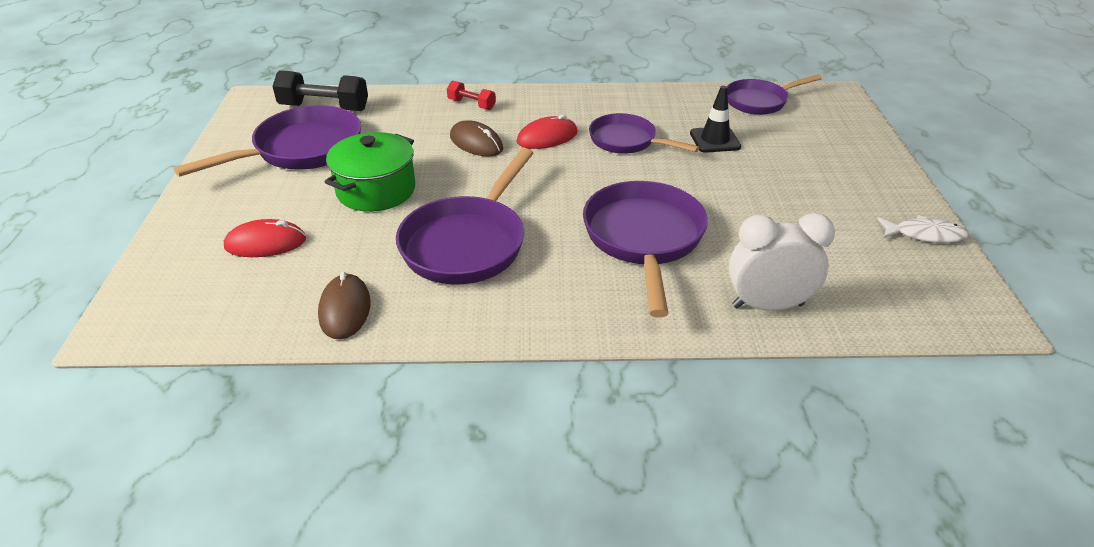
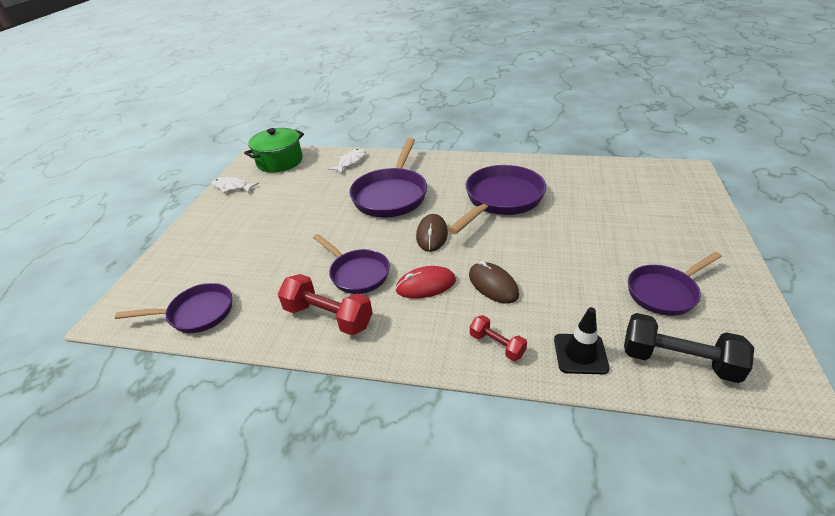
camera: 165 degrees left, 0 degrees up
purple pan [173,105,361,177] -> purple pan [628,252,722,316], size x0.64
red mouse [224,219,306,257] -> none
brown mouse [318,272,370,339] -> brown mouse moved to [416,214,448,252]
green pot [325,132,415,212] -> green pot moved to [244,128,304,173]
black traffic cone [690,86,741,153] -> black traffic cone moved to [554,307,610,374]
white clock [729,213,835,311] -> white fish [328,149,366,174]
none -> red dumbbell [278,274,372,336]

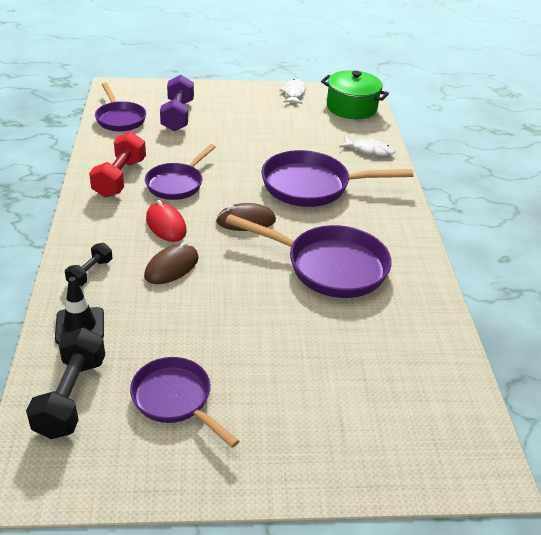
camera: 70 degrees right, 0 degrees up
red dumbbell [470,315,527,361] -> black dumbbell [65,243,112,286]
none -> purple dumbbell [160,75,194,131]

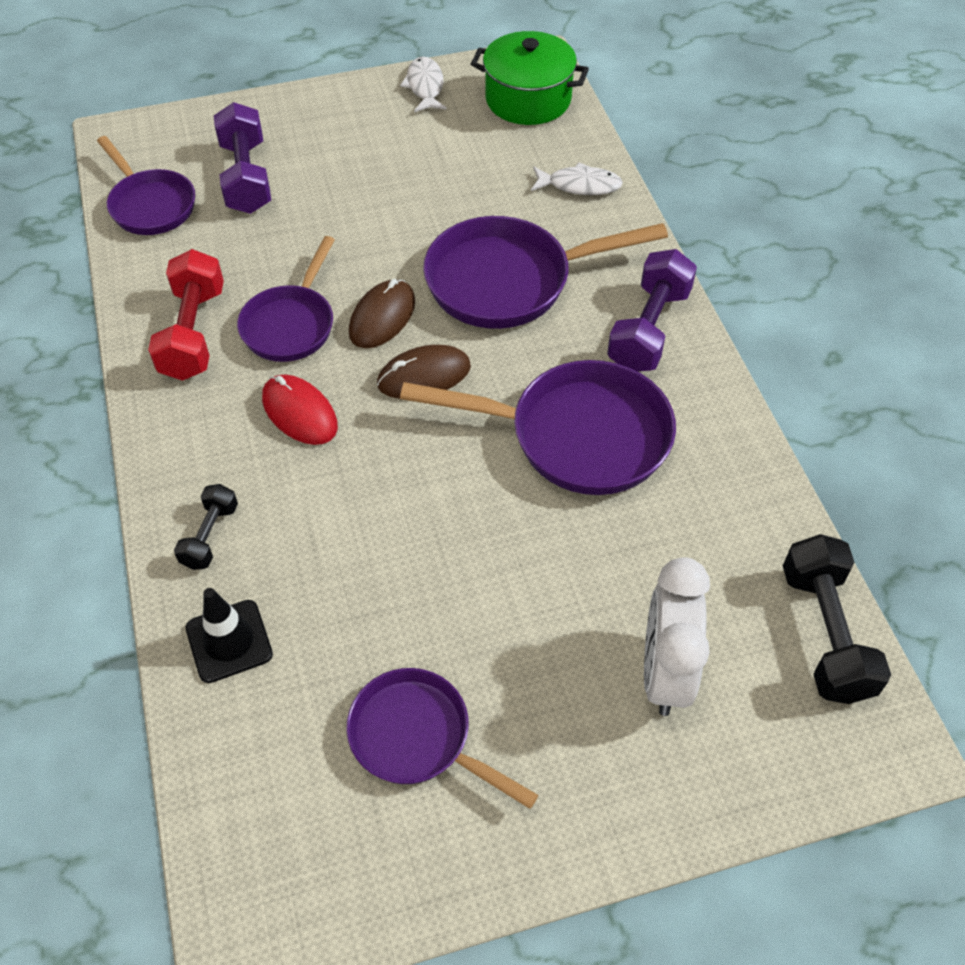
camera: 10 degrees left, 15 degrees up
black dumbbell [26,327,105,439] -> black dumbbell moved to [783,534,891,704]
brown mouse [144,242,199,284] -> brown mouse moved to [349,279,415,348]
none -> purple dumbbell [607,249,697,371]
none -> white clock [644,557,710,716]

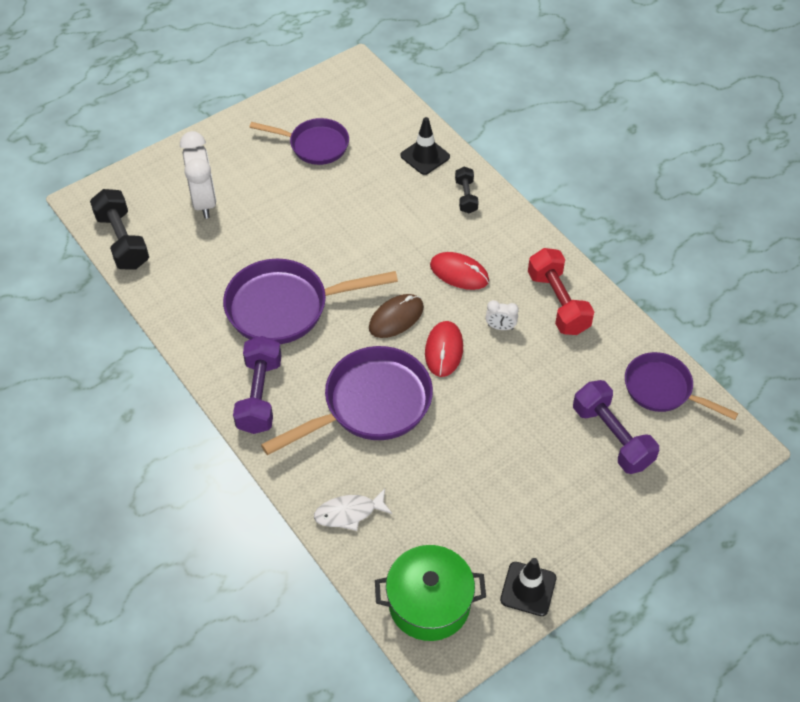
camera: 160 degrees right, 0 degrees up
purple pan [237,236,335,362] -> white clock [485,300,519,330]
brown mouse [349,279,415,348] -> red mouse [425,321,463,377]
white fish [400,56,447,112] -> black traffic cone [500,558,556,616]

